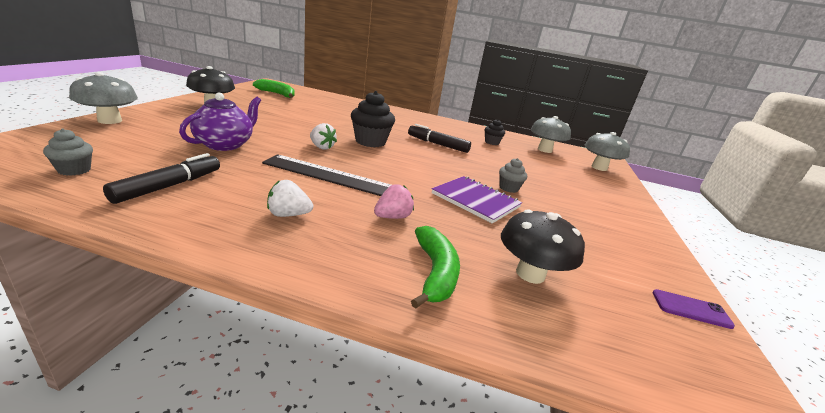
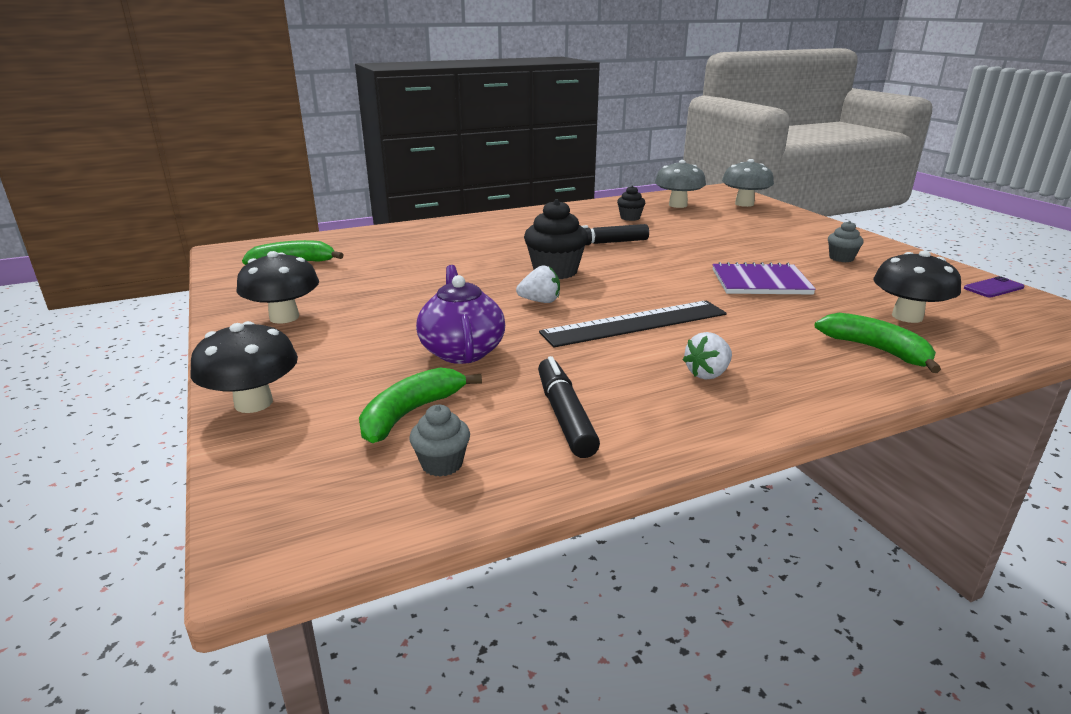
camera: 35 degrees left, 0 degrees up
grey mushroom [69,72,138,124] -> black mushroom [190,321,298,413]
pink strawberry [374,184,414,219] -> none
grey cupcake [499,158,527,193] -> grey cupcake moved to [828,221,864,262]
none -> green banana [359,367,482,443]

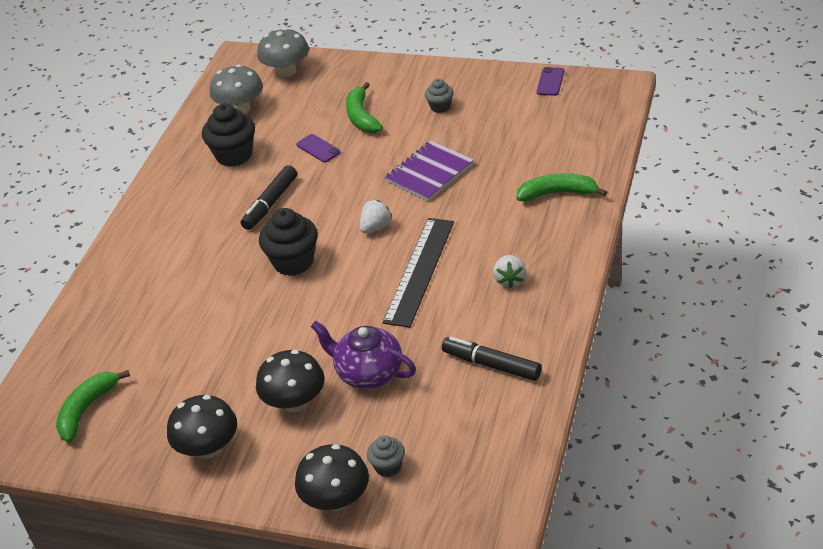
camera: 45 degrees left, 15 degrees up
green banana [359,367,482,443] -> green banana moved to [346,82,383,133]
grey cupcake [409,405,470,477] -> grey cupcake moved to [367,436,405,477]
white strawberry [516,265,560,303] -> white strawberry moved to [359,200,392,233]
black cupcake [617,186,645,221] -> black cupcake [202,104,255,167], size x1.81
black mushroom [874,251,961,323] -> black mushroom moved to [256,350,325,412]
none -> purple phone [296,134,341,163]

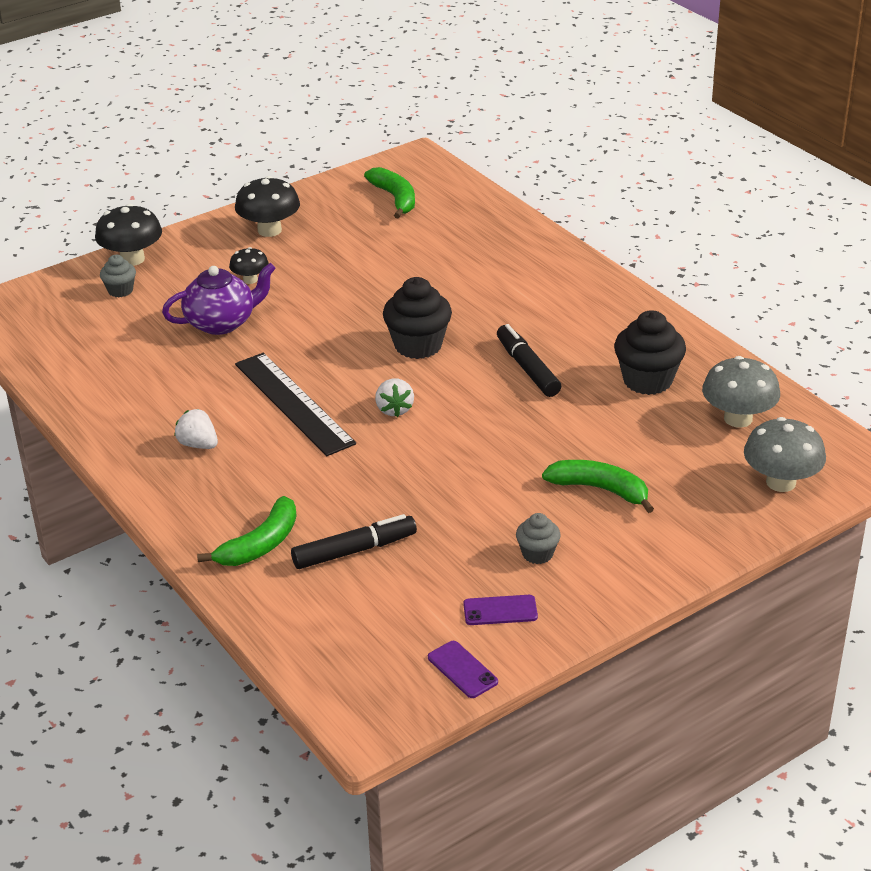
camera: 125 degrees right, 5 degrees down
black mushroom [256,350,325,412] -> black mushroom [229,247,269,284], size x0.58
purple phone [296,134,341,163] -> purple phone moved to [463,595,538,625]
purple notebook [385,141,474,201] -> none
black marker [442,337,542,381] -> black marker moved to [291,514,417,569]

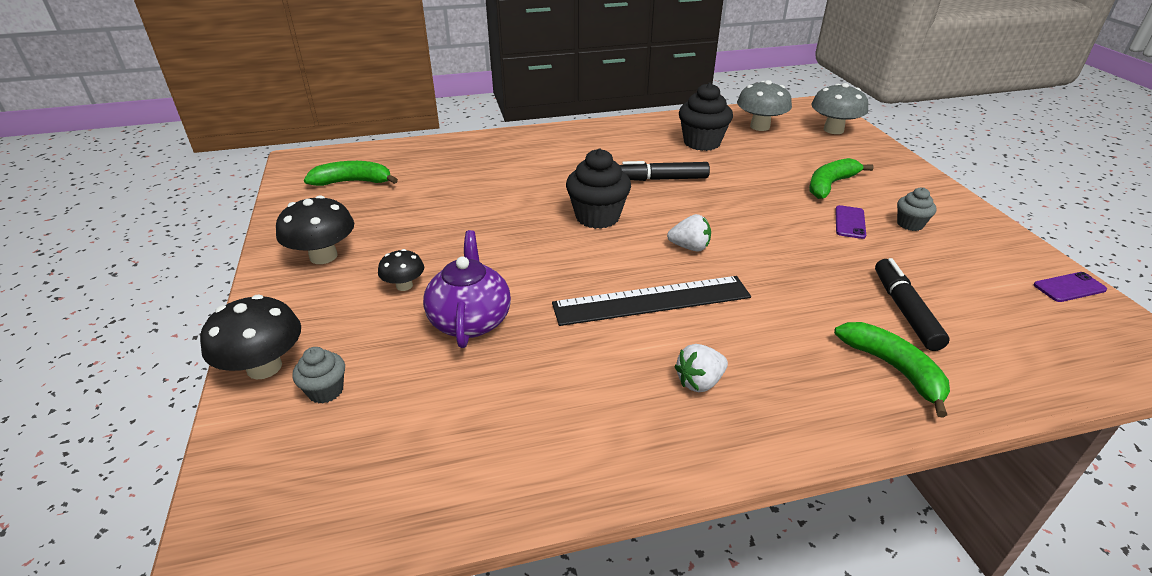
camera: 70 degrees left, 0 degrees up
purple phone [463,595,538,625] -> purple phone moved to [835,205,866,239]

